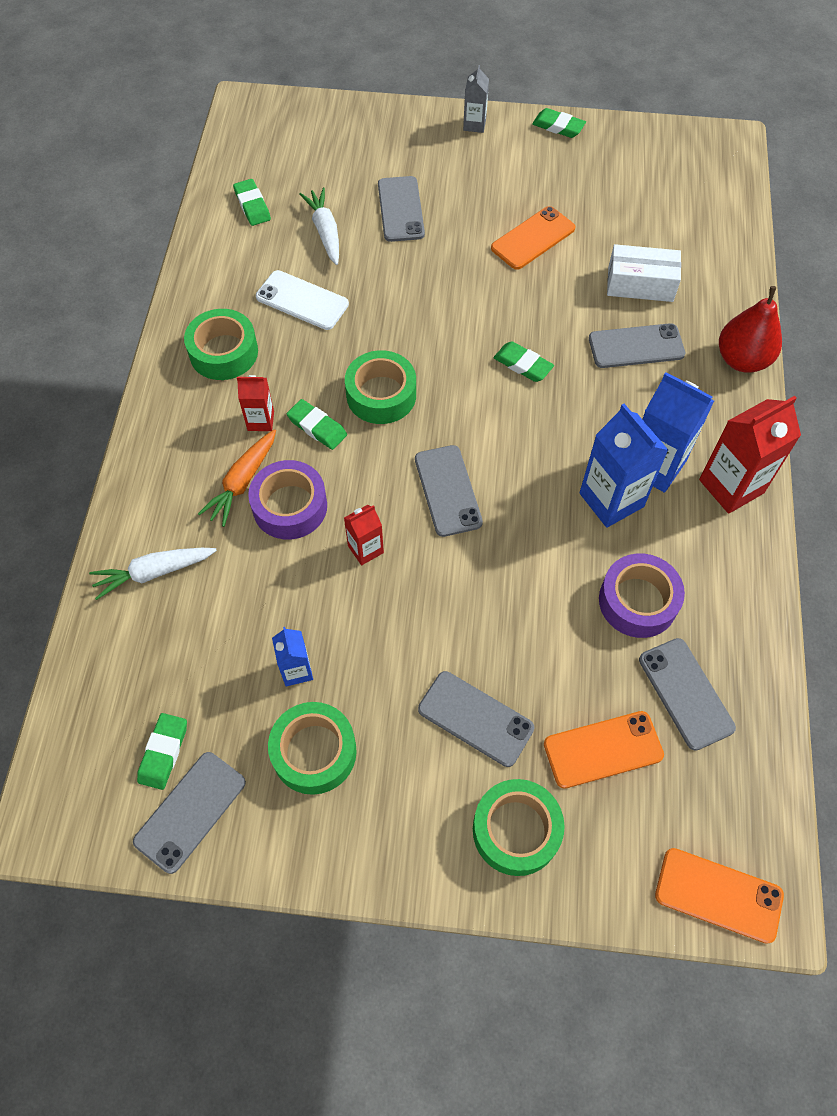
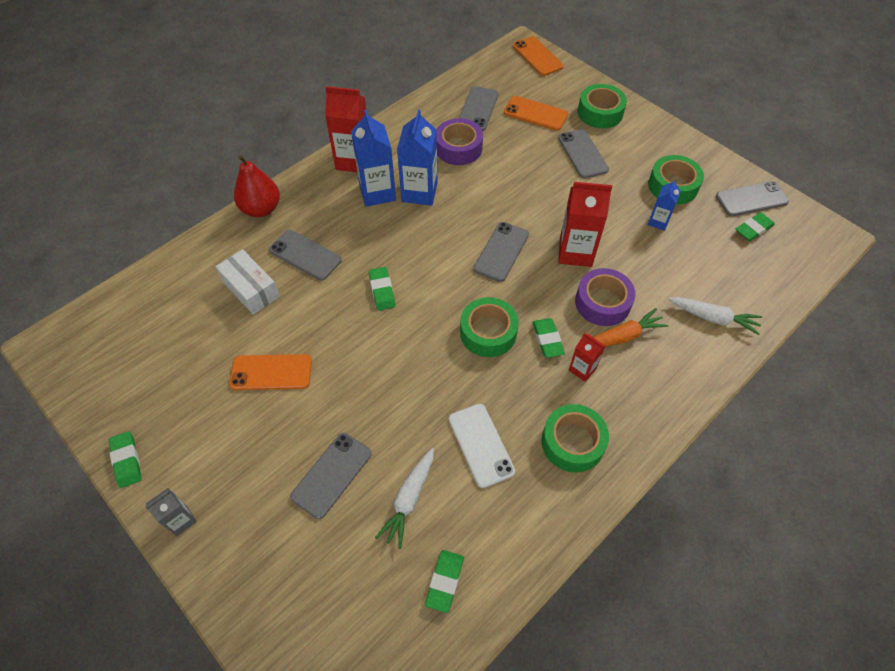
camera: 140 degrees left, 5 degrees down
red carton [344,505,384,565] -> red carton [558,182,612,267], size x1.82

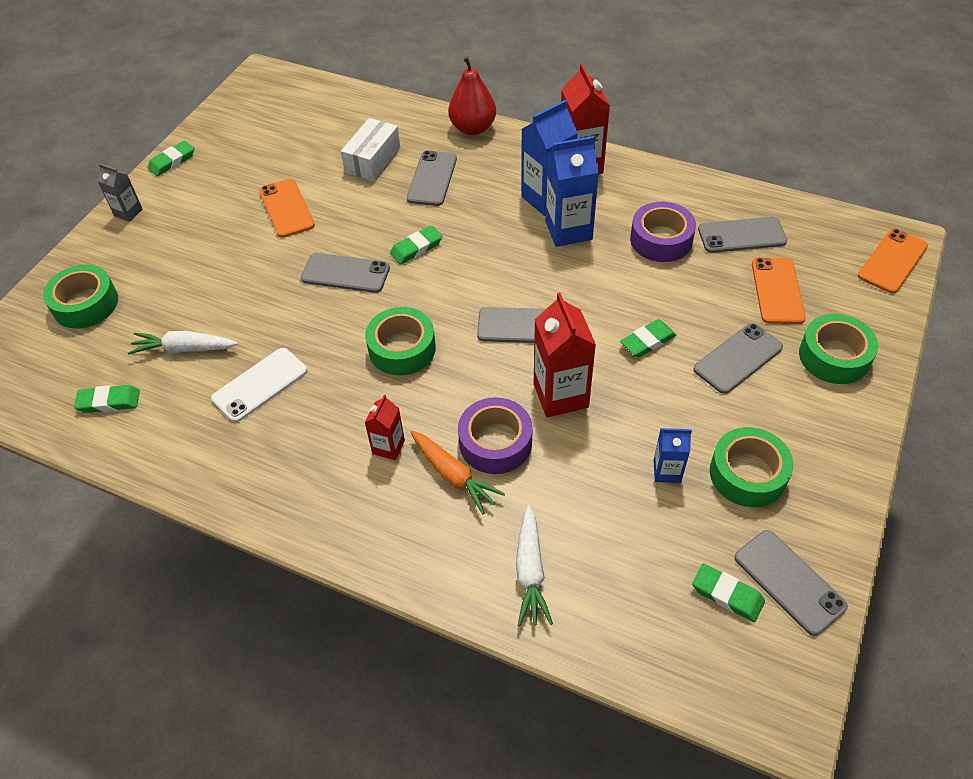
camera: 70 degrees right, 5 degrees down
grey phone [290,433,372,519] -> grey phone moved to [301,253,390,293]
green eraser [532,318,565,358] -> green eraser moved to [620,319,676,357]
green tape [542,404,609,473] -> green tape moved to [43,265,118,329]

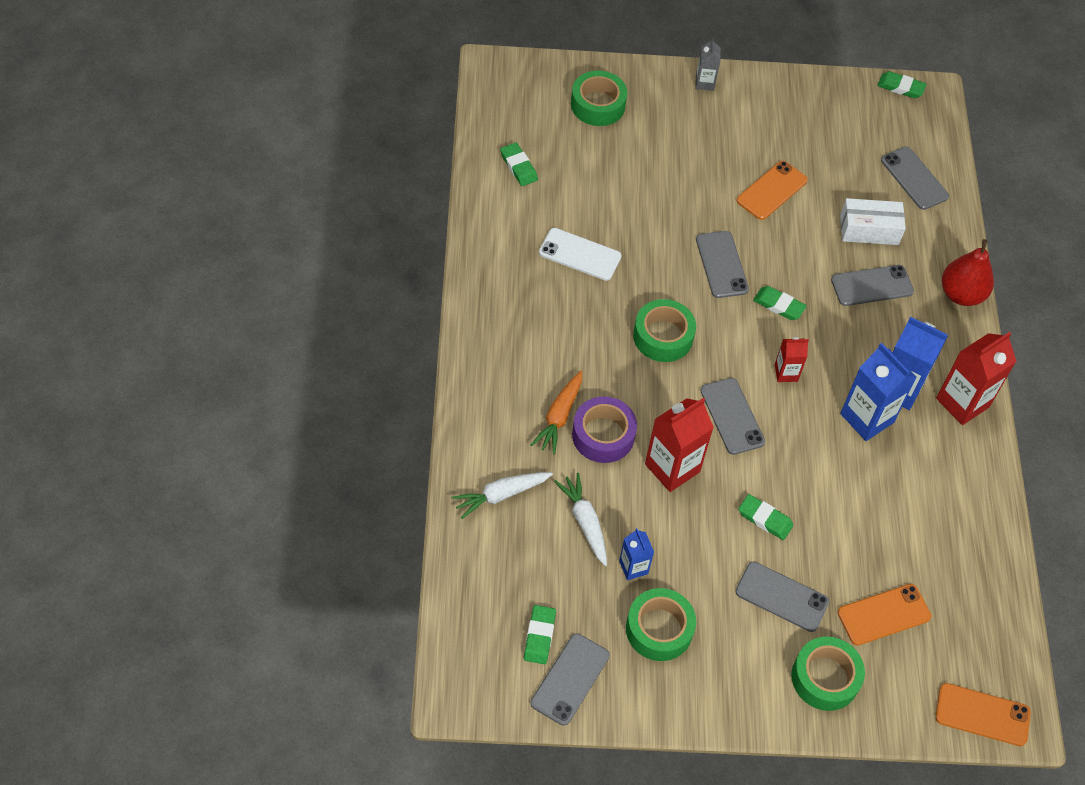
camera: 60 degrees right, 5 degrees up
white carrot [128,331,238,355] -> white carrot moved to [554,473,607,566]
green eraser [148,141,194,176] -> green eraser moved to [877,71,926,98]
red carton [364,395,405,460] -> red carton moved to [775,337,809,382]
purple tape [630,202,696,262] -> none
grey phone [698,217,787,253] -> grey phone moved to [881,147,949,210]

